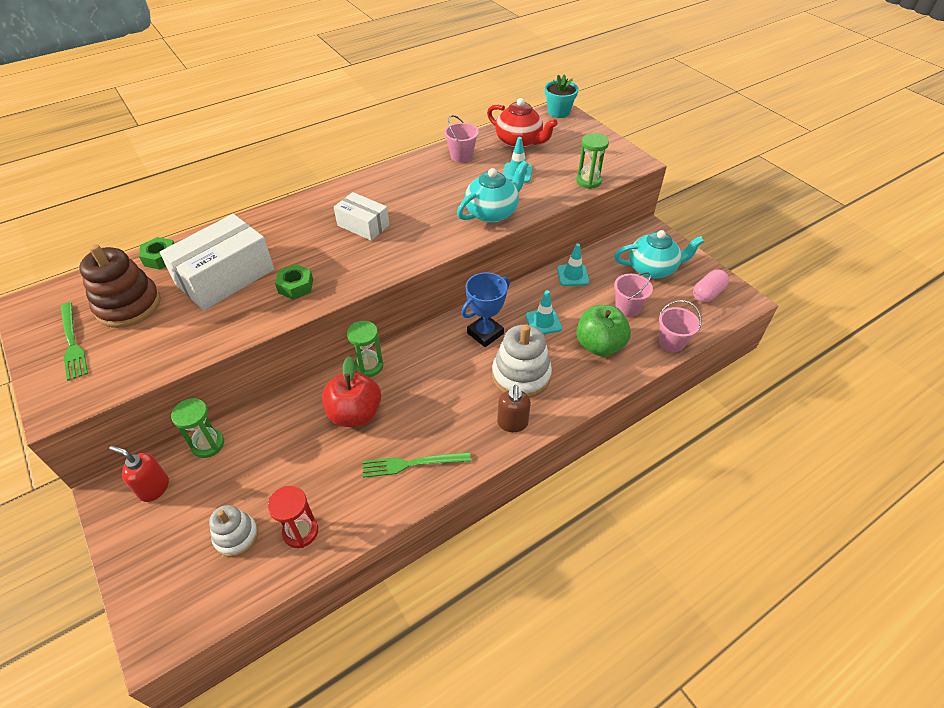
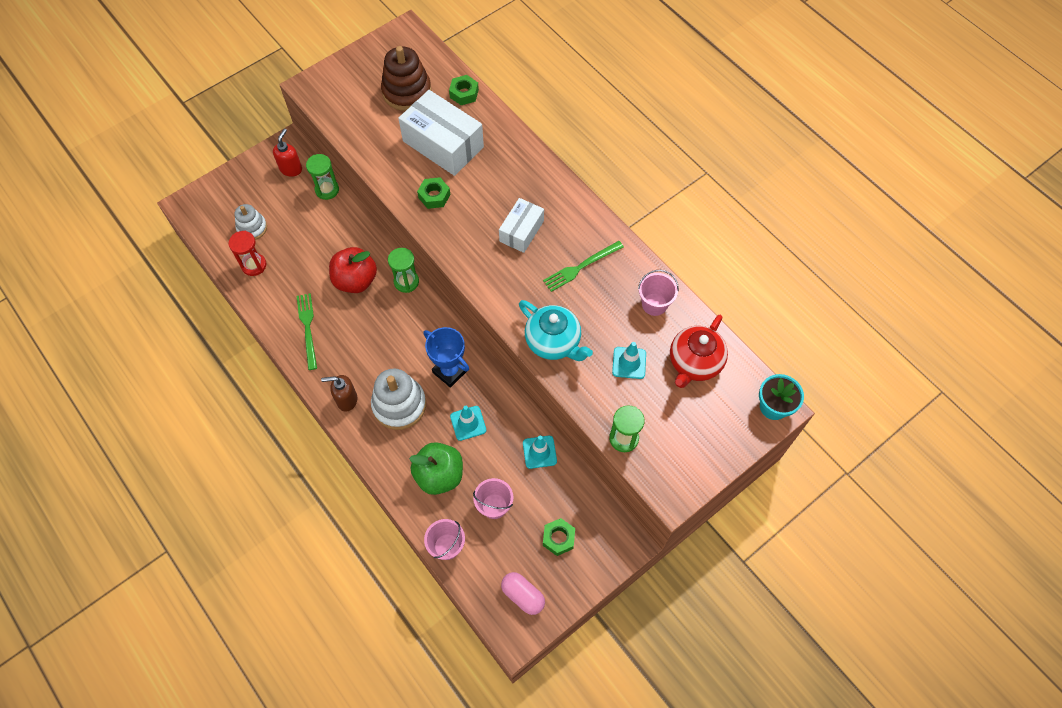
camera: 85 degrees right, 15 degrees up
green fork [61,302,88,381] -> green fork moved to [543,241,624,292]
turquoise teapot [614,230,704,279] -> green nut [543,518,575,556]

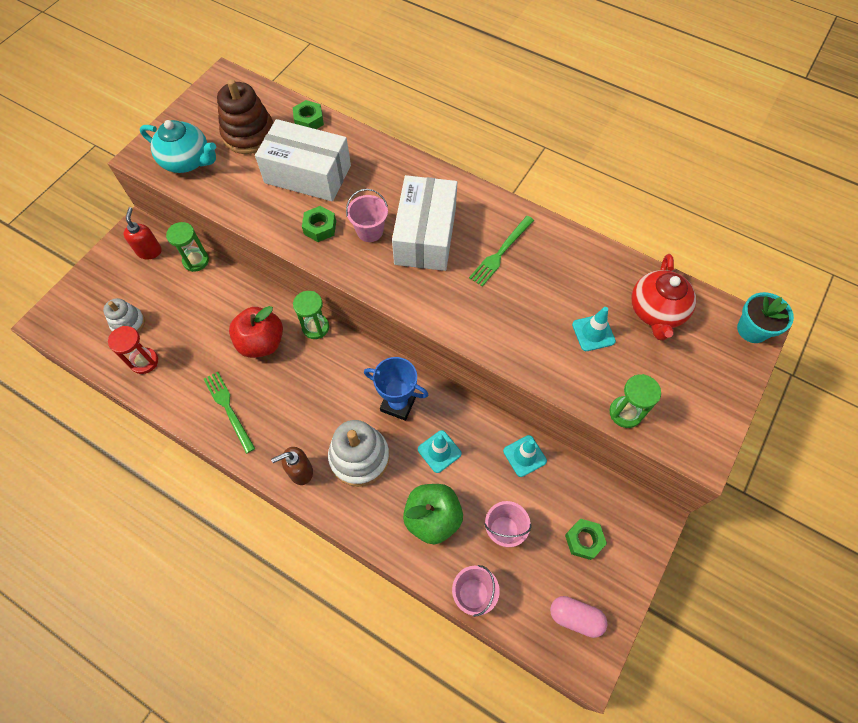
camera: 20 degrees left, 0 degrees up
white box [499,198,544,253] -> white box [392,175,457,271], size x1.70
turquoise teapot [519,300,593,361] -> turquoise teapot moved to [140,120,216,173]
pink bucket [638,270,679,316] -> pink bucket moved to [346,189,388,242]

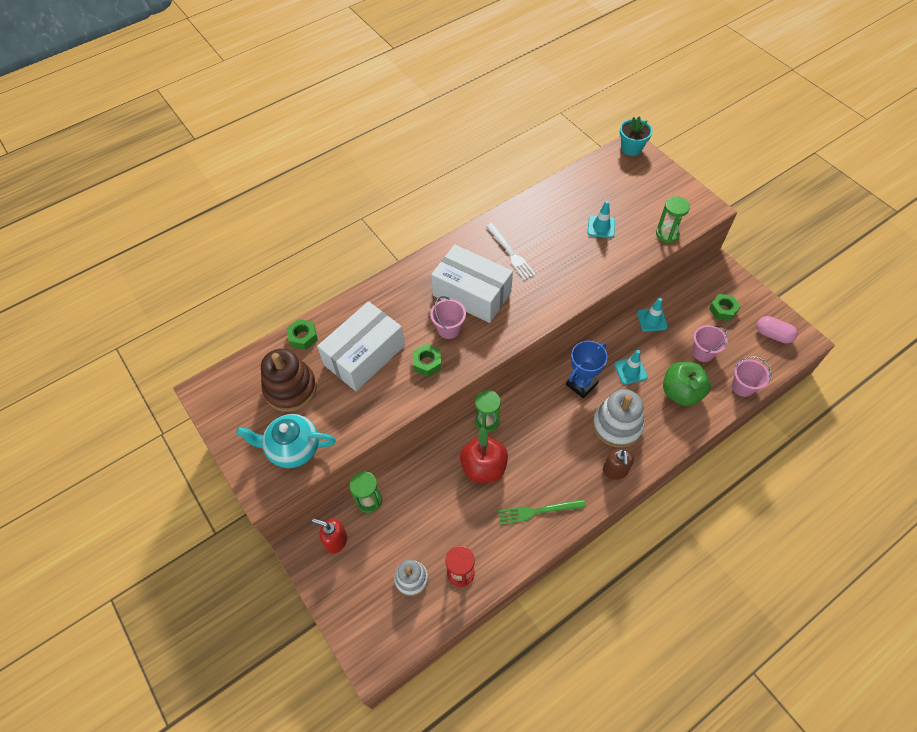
camera: 65 degrees left, 5 degrees down
turquoise teapot [140,120,216,173] -> turquoise teapot turned 135 degrees counterclockwise [236,414,336,468]
green fork [469,216,534,287] -> white fork [486,223,536,280]
pink capsule [550,596,607,638] -> pink capsule turned 75 degrees clockwise [756,316,797,344]
red teapot [632,254,696,341] -> none

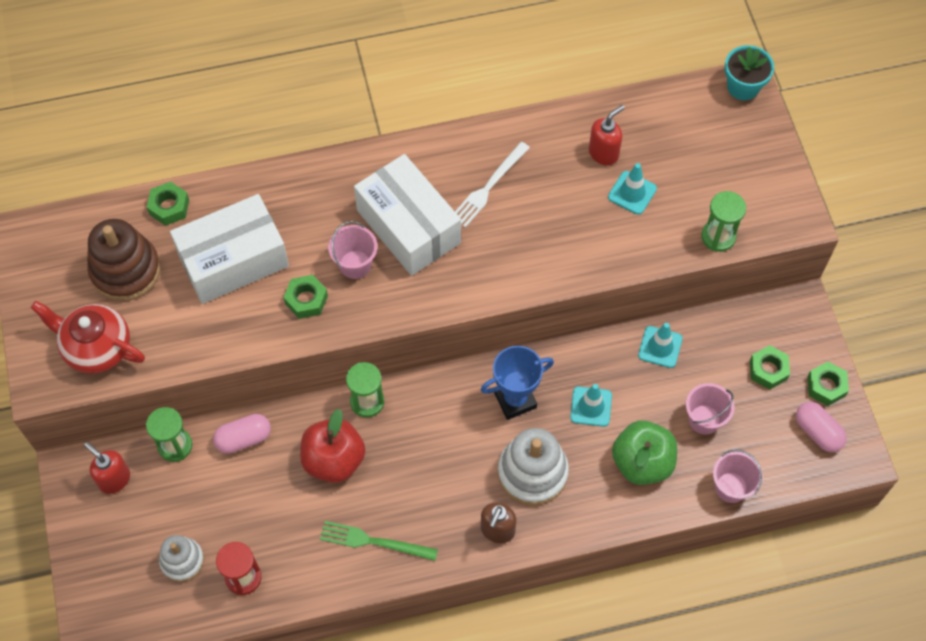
camera: 20 degrees right, 5 degrees up
turquoise teapot [236,414,336,468] -> red teapot [31,301,145,374]
white fork [486,223,536,280] -> white fork turned 45 degrees clockwise [455,142,530,228]
none -> pink capsule [213,414,271,454]
none -> red soap dispenser [589,105,625,165]
none -> green nut [807,362,849,406]

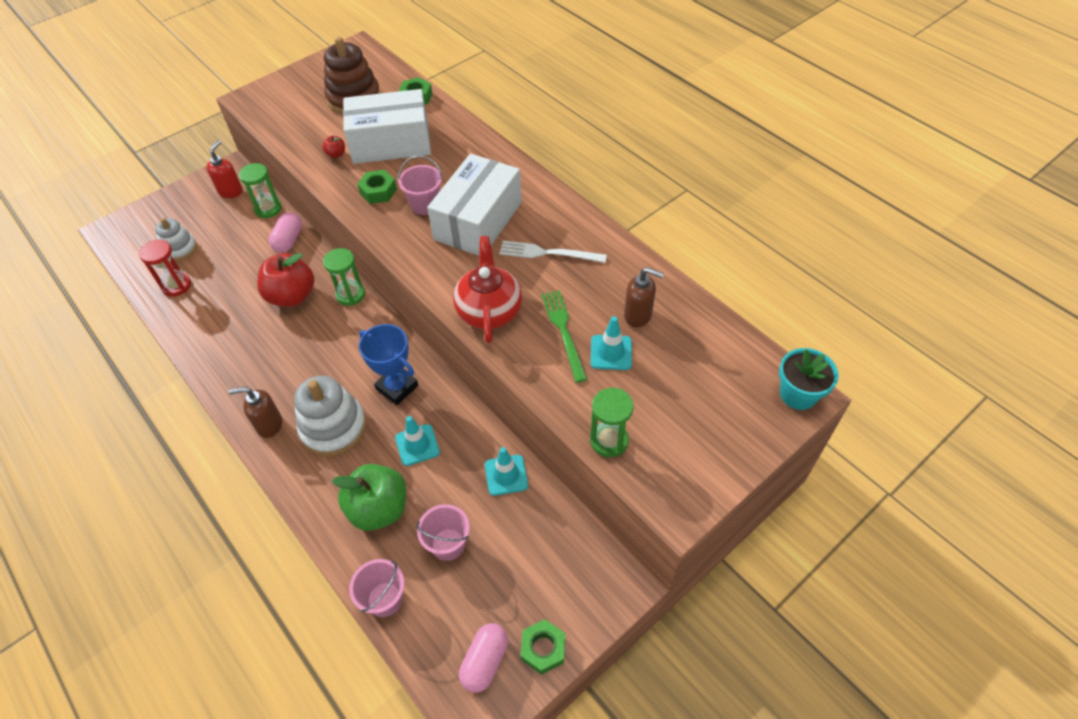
camera: 65 degrees right, 10 degrees down
red teapot [31,301,145,374] -> red teapot moved to [453,236,522,343]
white box [170,194,289,304] -> white box turned 45 degrees counterclockwise [343,89,431,164]
pink capsule [213,414,271,454] -> pink capsule turned 60 degrees clockwise [269,212,302,253]
green fork [320,521,438,561] -> green fork moved to [542,290,587,383]
red soap dispenser [589,105,625,165] -> brown soap dispenser [624,267,664,327]
green nut [750,345,790,390] -> none
none -> red apple [322,136,345,158]

